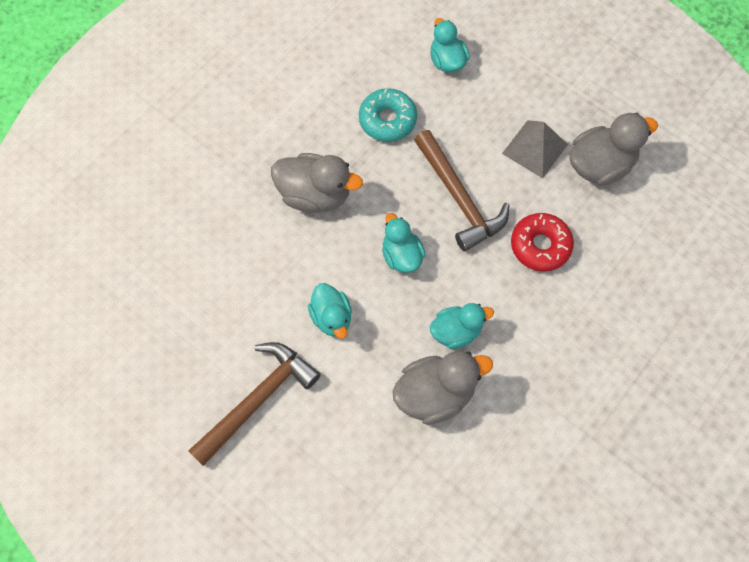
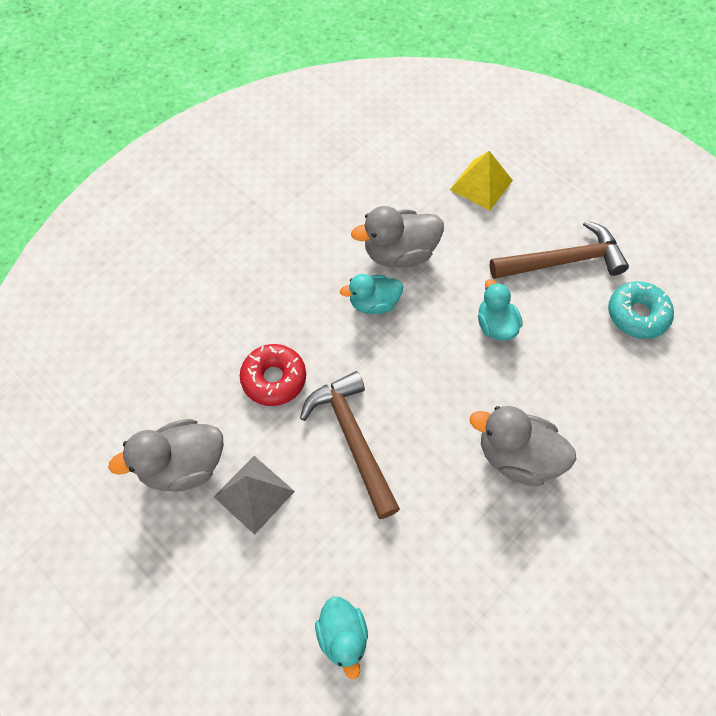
camera: 175 degrees left, 5 degrees down
brown hammer [188,342,321,466] -> brown hammer turned 150 degrees counterclockwise [489,220,629,279]
turquoise donut [359,88,417,142] -> turquoise donut moved to [608,281,674,339]
turquoise duck [382,213,425,273] -> none
none -> yellow pyramid [450,151,513,211]

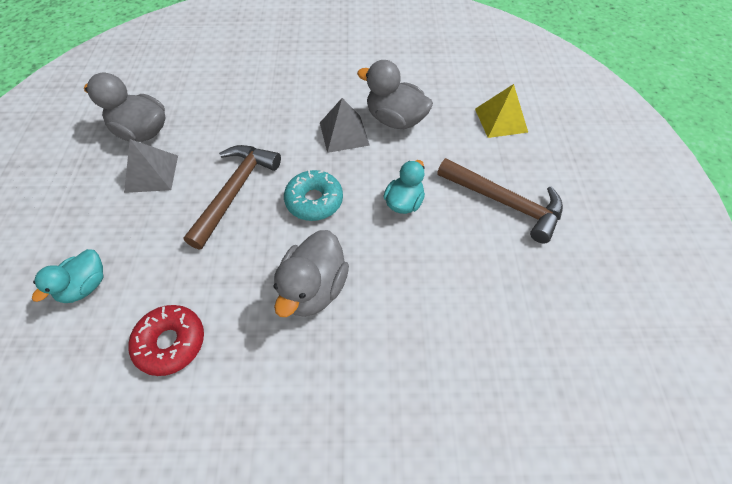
camera: 45 degrees right, 5 degrees down
red donut [240,344,306,406] -> red donut moved to [128,305,204,376]
turquoise duck [340,274,403,314] -> grey pyramid [320,98,370,153]
grey duck [470,406,576,486] -> grey duck turned 135 degrees counterclockwise [273,230,349,317]
turquoise donut [608,281,674,339] -> turquoise donut moved to [284,170,343,221]

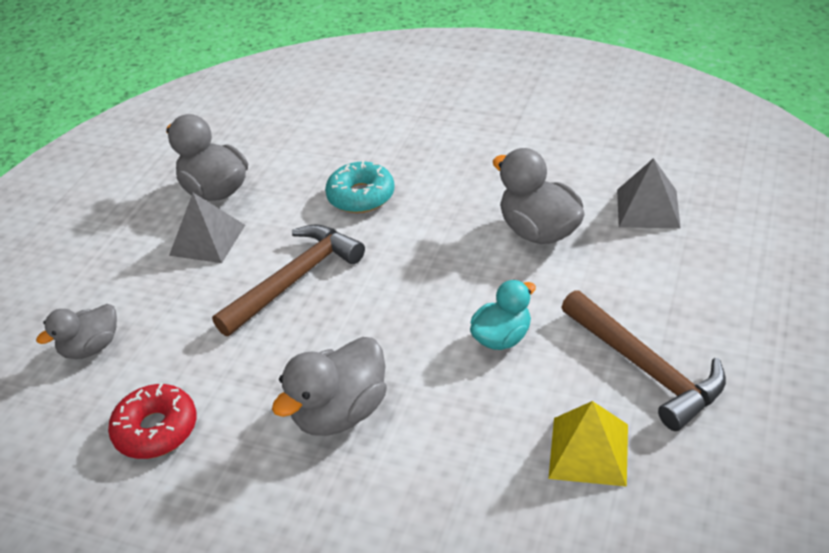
camera: 25 degrees right, 15 degrees down
turquoise duck [32,249,103,303] -> grey duck [36,304,117,359]
turquoise donut [284,170,343,221] -> turquoise donut moved to [325,160,395,213]
grey pyramid [320,98,370,153] -> grey pyramid moved to [617,158,681,229]
yellow pyramid [475,84,528,138] -> yellow pyramid moved to [548,401,628,487]

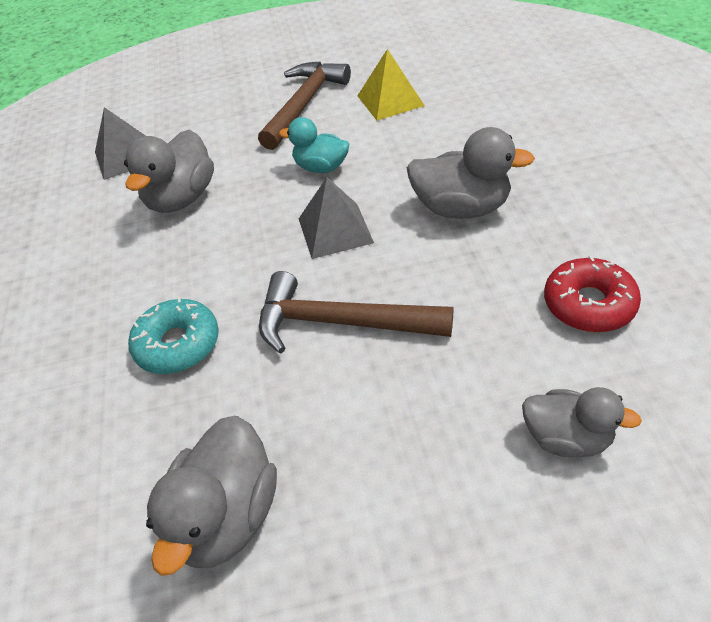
camera: 120 degrees left, 5 degrees up
grey pyramid [169,193,245,263] -> grey pyramid moved to [299,177,374,259]

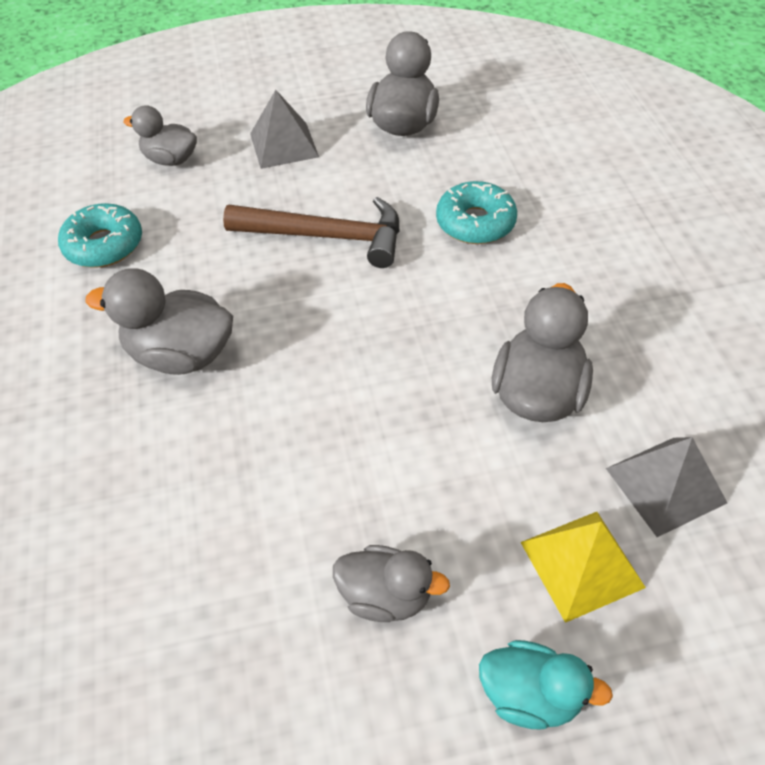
camera: 175 degrees right, 5 degrees up
brown hammer [258,61,351,150] -> grey duck [333,545,450,622]
turquoise duck [279,117,349,173] -> turquoise duck moved to [479,640,613,729]
grey pyramid [299,177,374,259] -> grey pyramid moved to [250,90,319,169]
yellow pyramid [357,49,425,120] -> yellow pyramid moved to [520,512,646,623]
red donut [544,255,641,333] -> turquoise donut [58,203,142,268]

